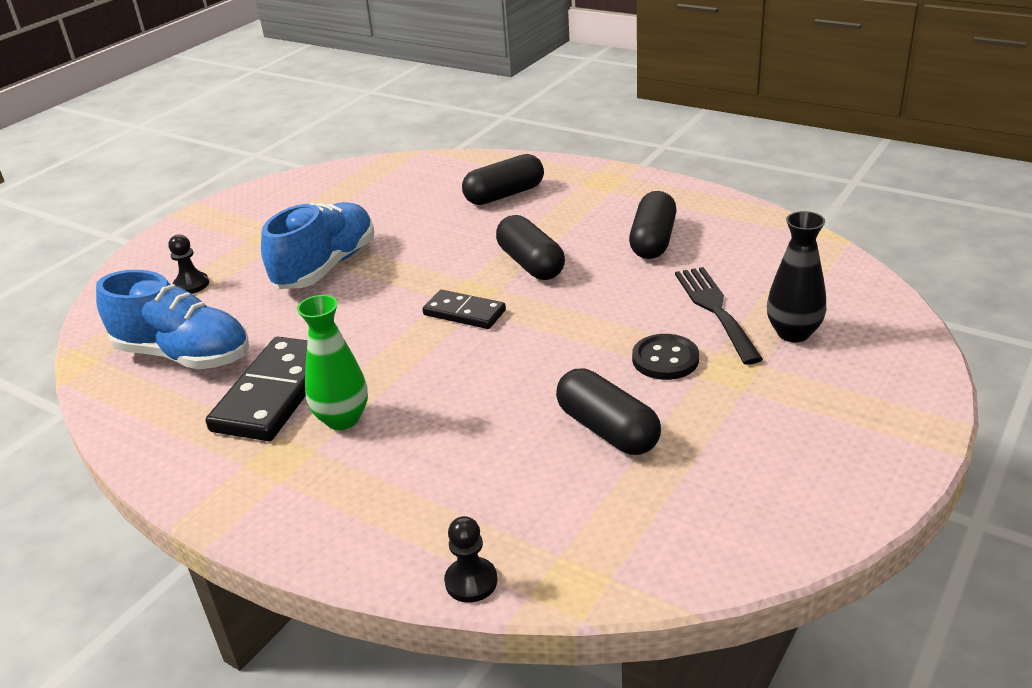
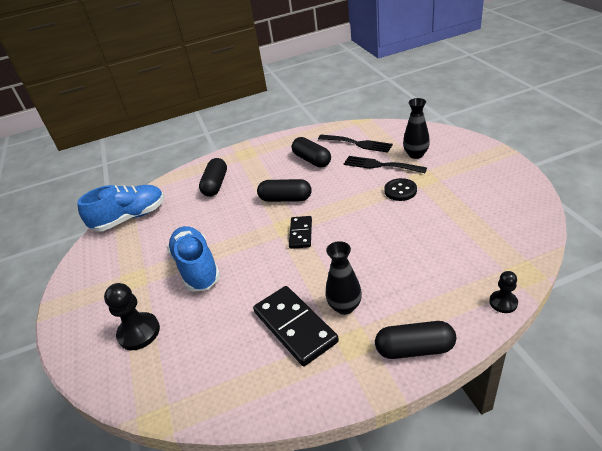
camera: 50 degrees left, 5 degrees up
blue shoe [96,270,249,369] -> blue shoe moved to [77,185,164,232]
black pawn [168,235,209,294] -> black pawn [104,283,160,350], size x1.70
green vase [297,295,368,430] -> black vase [326,241,362,315]
black domino [422,290,506,329] -> black domino turned 60 degrees counterclockwise [289,216,312,249]
black capsule [556,369,661,455] -> black capsule moved to [375,321,456,359]
none -> black fork [318,135,393,153]

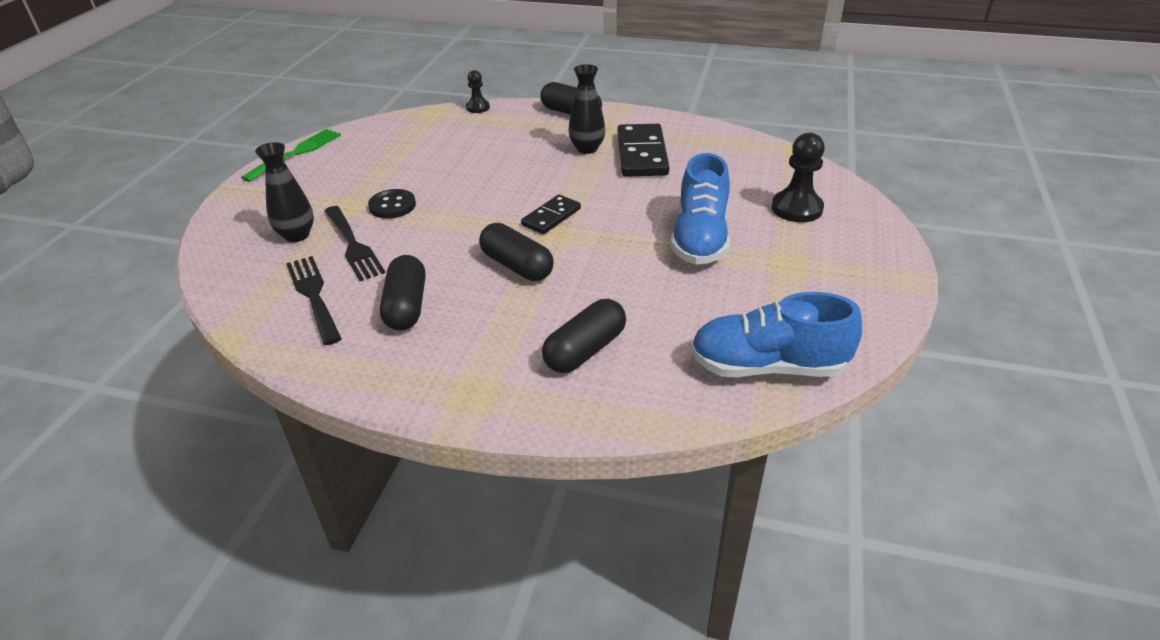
camera: 150 degrees left, 0 degrees up
none -> green fork [241,129,341,182]

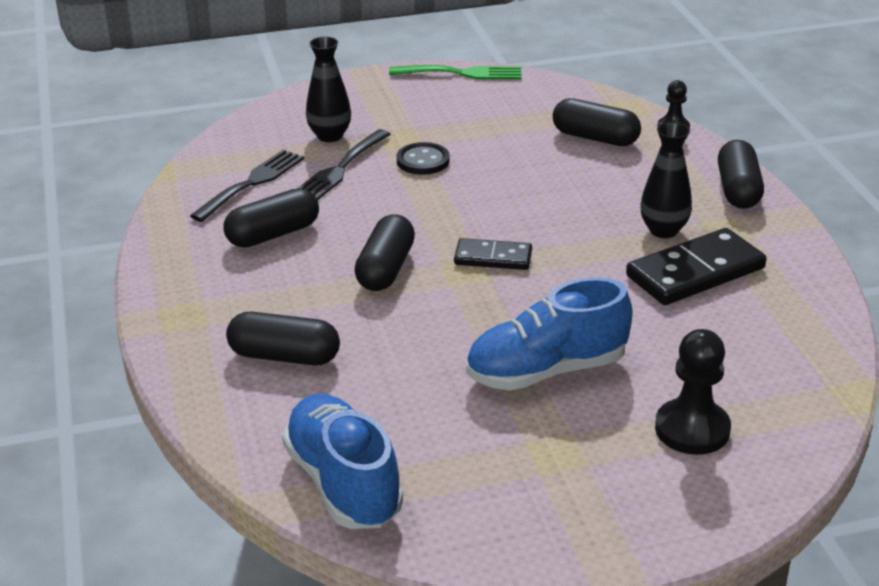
camera: 60 degrees right, 5 degrees down
none -> black capsule [553,98,641,146]

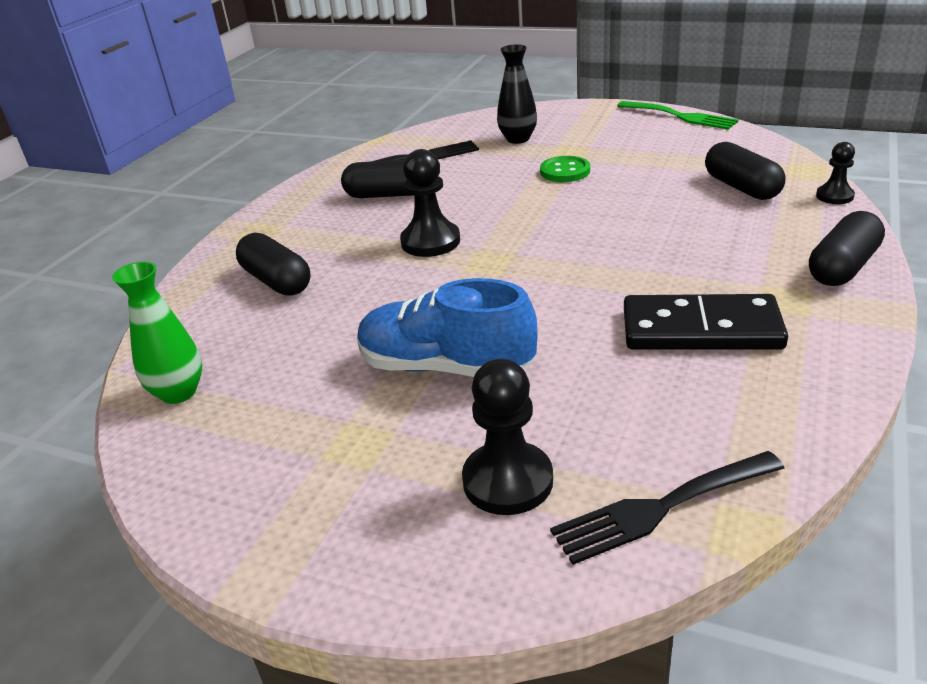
camera: 40 degrees right, 0 degrees up
blue shoe [282,394,403,529] -> green vase [112,262,202,404]
black fork [298,129,391,200] -> black fork moved to [550,451,785,565]
black capsule [354,214,415,291] -> black pawn [400,149,460,257]
black button [397,142,450,175] -> green button [540,156,590,182]
black domino [454,238,532,270] -> none
black vase [641,122,692,238] -> none

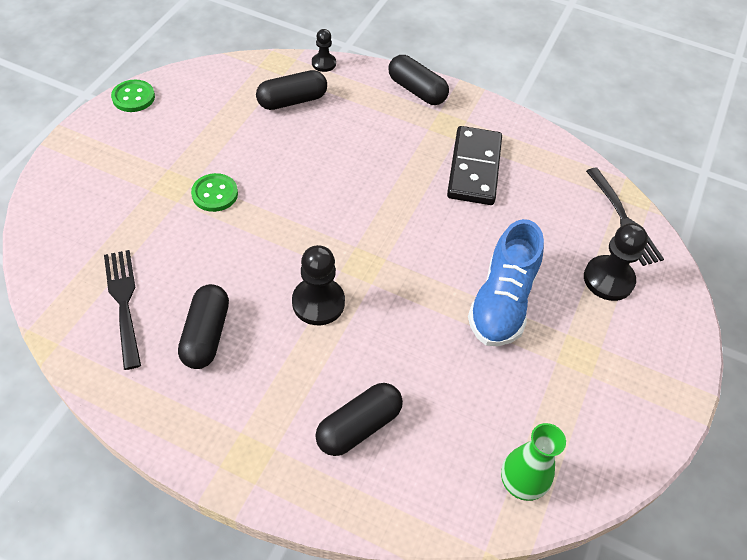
camera: 95 degrees left, 20 degrees up
black vase [497,44,537,144] -> none
green fork [617,101,739,130] -> green button [111,80,155,112]

